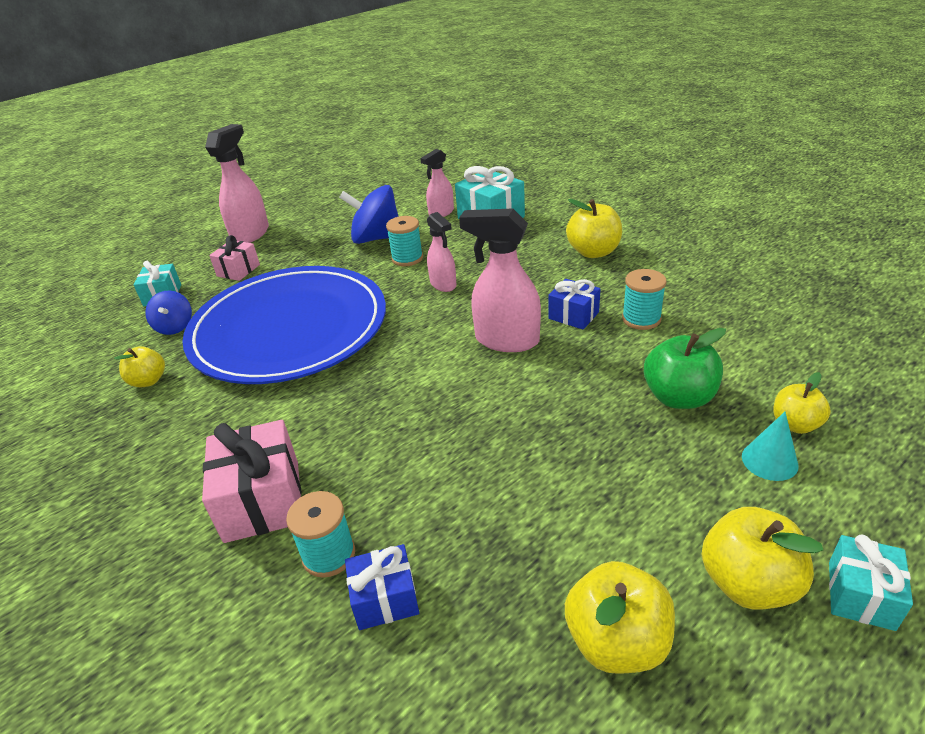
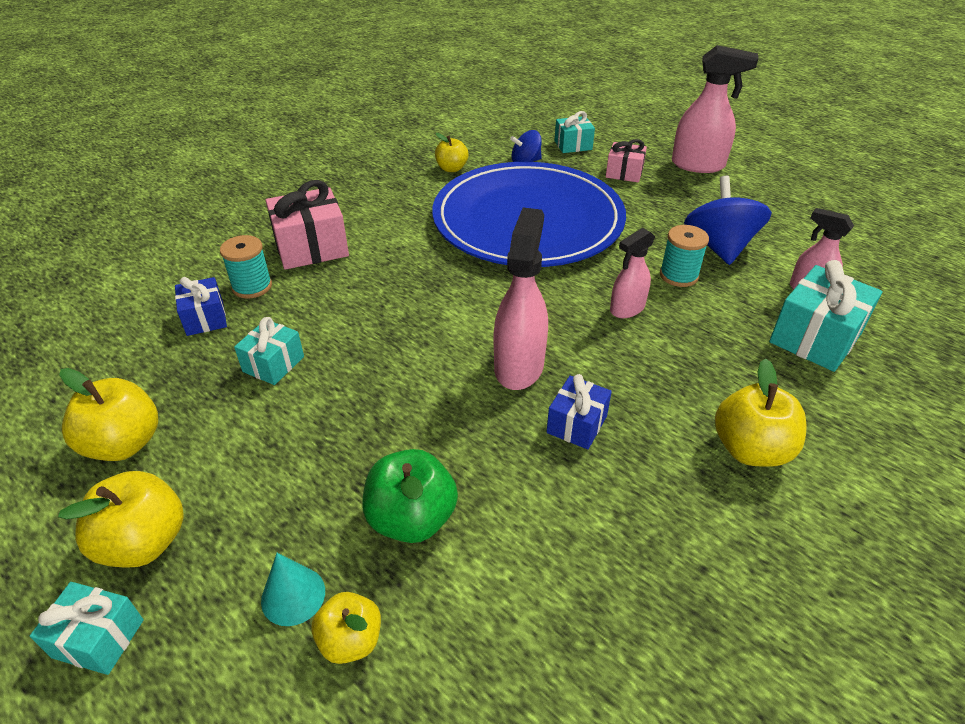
camera: 80 degrees right, 5 degrees up
turquoise spool [622,269,666,330] -> none
none -> turquoise gift [234,317,304,385]

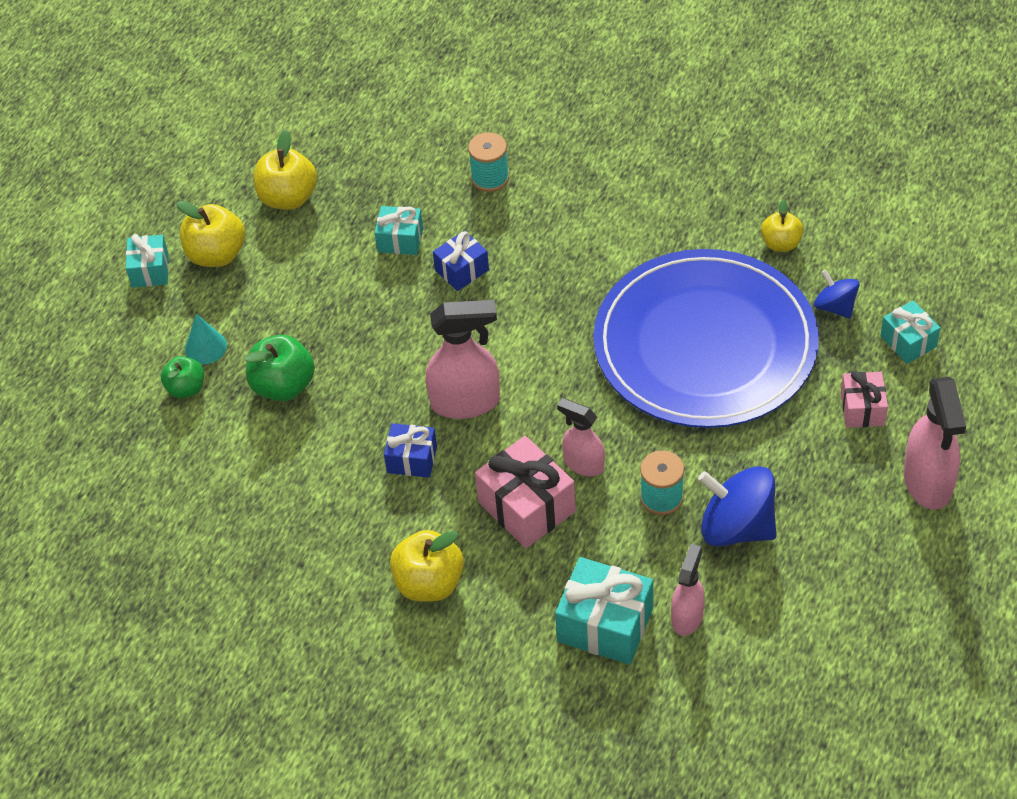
camera: 75 degrees right, 10 degrees up
blue gift [175,277,227,336] -> blue gift moved to [433,231,489,291]
pink gift [266,180,349,270] -> pink gift moved to [475,436,576,548]
yellow apple [311,592,381,664] -> green apple [161,356,204,398]
blue spinning top [684,176,772,265] -> blue spinning top turned 135 degrees counterclockwise [698,466,776,547]

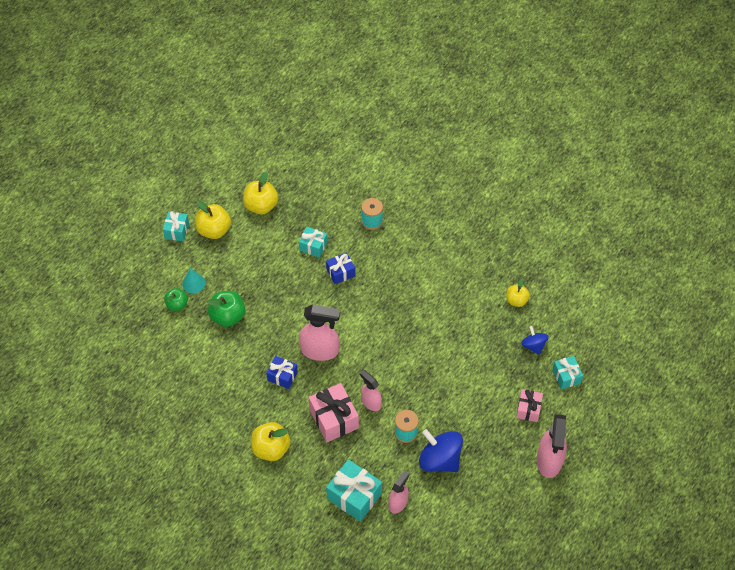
camera: 10 degrees right, 5 degrees up
blue plate [593,249,819,428] -> none

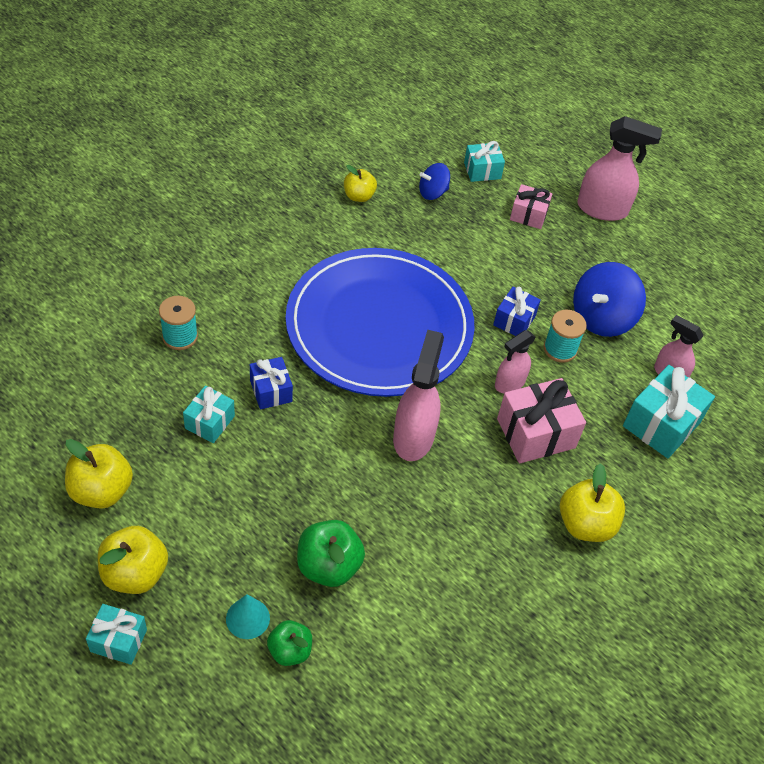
camera: 90 degrees left, 5 degrees down
blue gift [266,356,298,389] -> blue gift moved to [493,287,541,336]
none -> blue plate [286,248,475,397]

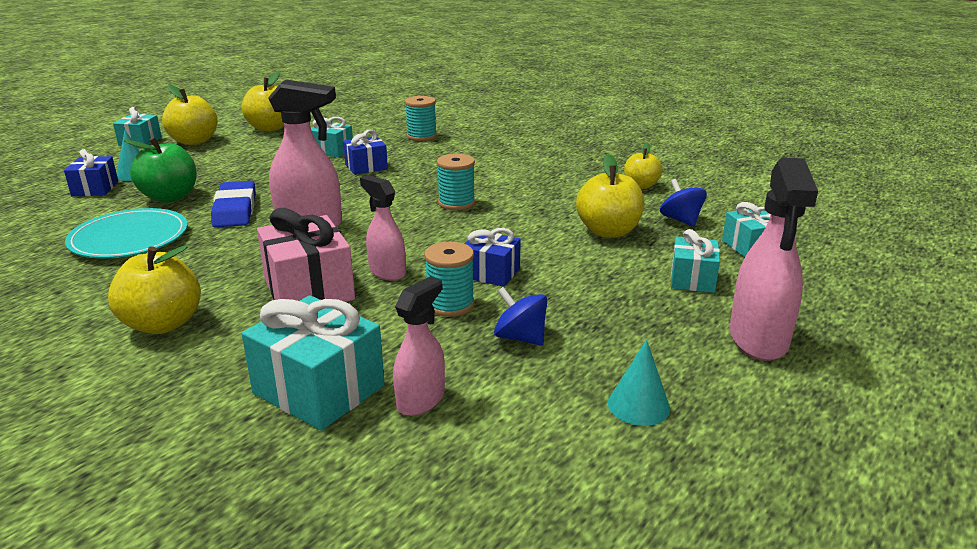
camera: 90 degrees right, 25 degrees down
green apple [267,620,312,666] -> blue gift [64,149,118,196]
blue plate [286,248,475,397] -> turquoise spool [437,154,475,210]
pink gift [510,184,552,229] -> turquoise gift [671,229,720,293]
blue spinning top [573,262,646,337] -> blue spinning top [494,287,547,346], size x0.57
none -> turquoise plate [65,208,188,258]
none -> blue eraser [211,181,256,227]
none -> yellow apple [576,154,644,238]
none -> turquoise cone [608,340,670,426]

